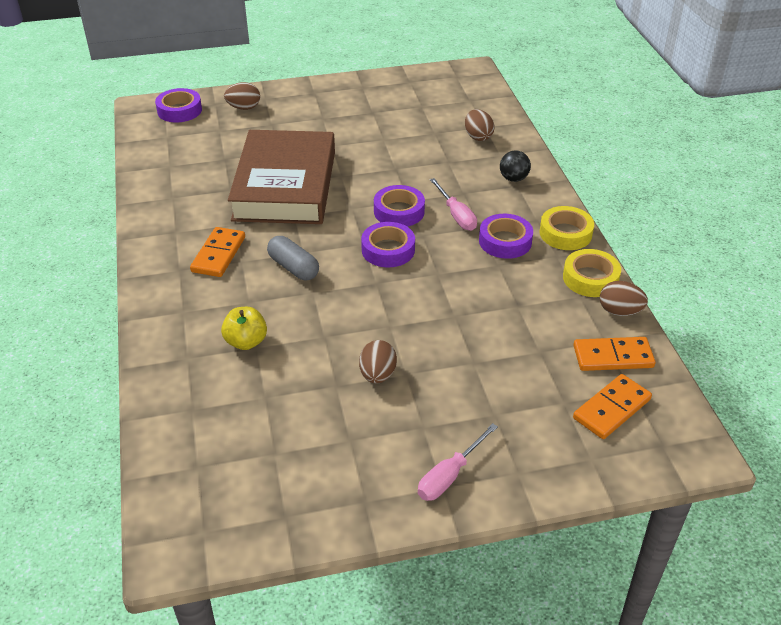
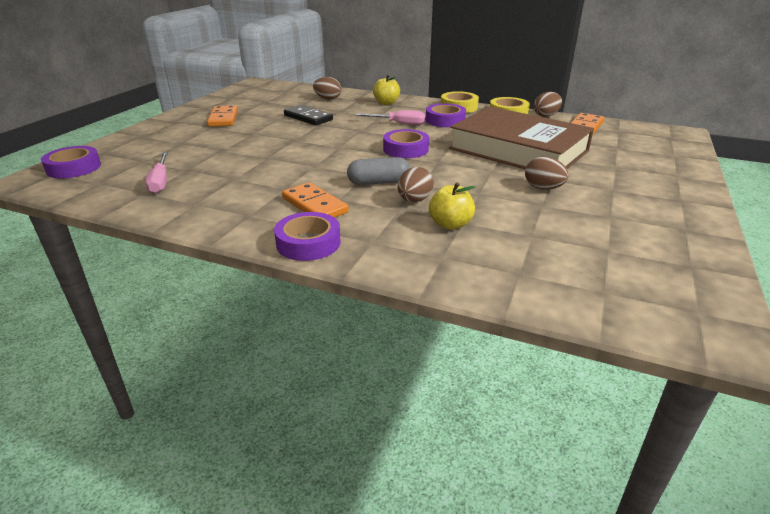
camera: 55 degrees left, 10 degrees down
brown egg [224,82,260,110] -> brown egg moved to [398,167,434,202]
brown book [228,130,335,224] -> brown book moved to [449,106,594,169]
purple tape [374,185,425,227] -> purple tape moved to [274,212,340,261]
pink screwdriver [418,423,498,501] -> pink screwdriver moved to [145,152,168,193]
black ball [500,150,531,182] -> yellow apple [373,75,400,105]
orange domino [573,374,652,439] -> orange domino moved to [207,105,238,127]
none -> black domino [284,105,333,125]

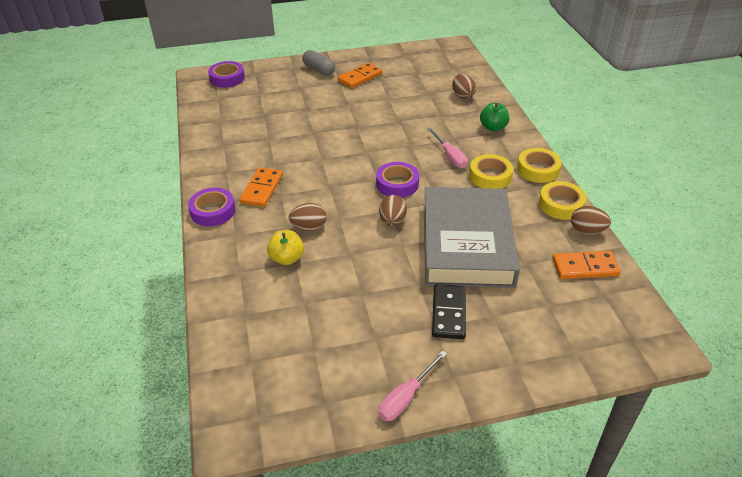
camera: 55 degrees right, 10 degrees up
pink screwdriver [145,152,168,193] -> pink screwdriver moved to [378,351,447,421]
black domino [284,105,333,125] -> black domino moved to [432,284,466,339]
grey capsule [347,157,410,185] -> grey capsule moved to [302,50,335,76]
yellow apple [373,75,400,105] -> green apple [480,103,509,131]
purple tape [426,103,466,127] -> yellow tape [469,154,513,189]
brown book [449,106,594,169] -> grey book [424,187,520,288]
brown egg [525,156,569,190] -> brown egg moved to [379,195,407,226]

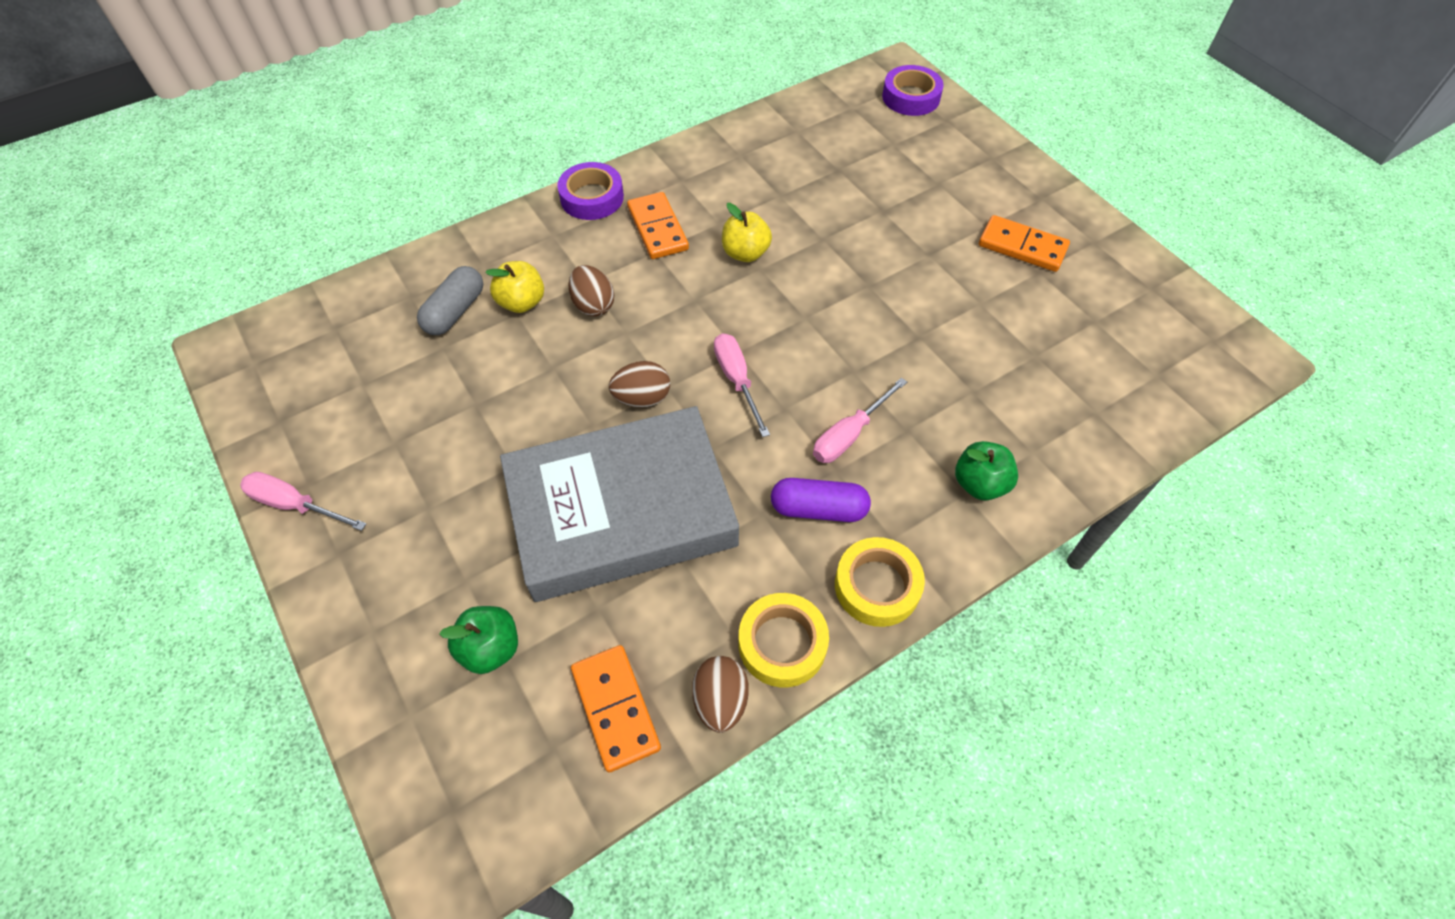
camera: 70 degrees right, 15 degrees up
orange domino [240,167,283,207] -> orange domino turned 75 degrees clockwise [627,192,689,259]
grey capsule [302,50,335,76] -> grey capsule moved to [417,266,483,335]
purple tape [376,162,419,198] -> pink screwdriver [714,333,770,437]
black domino [432,284,466,339] -> none
brown egg [452,74,476,99] -> none
yellow tape [469,154,513,189] -> purple capsule [771,478,871,522]
none -> green apple [439,606,518,674]
none -> yellow apple [722,203,772,262]

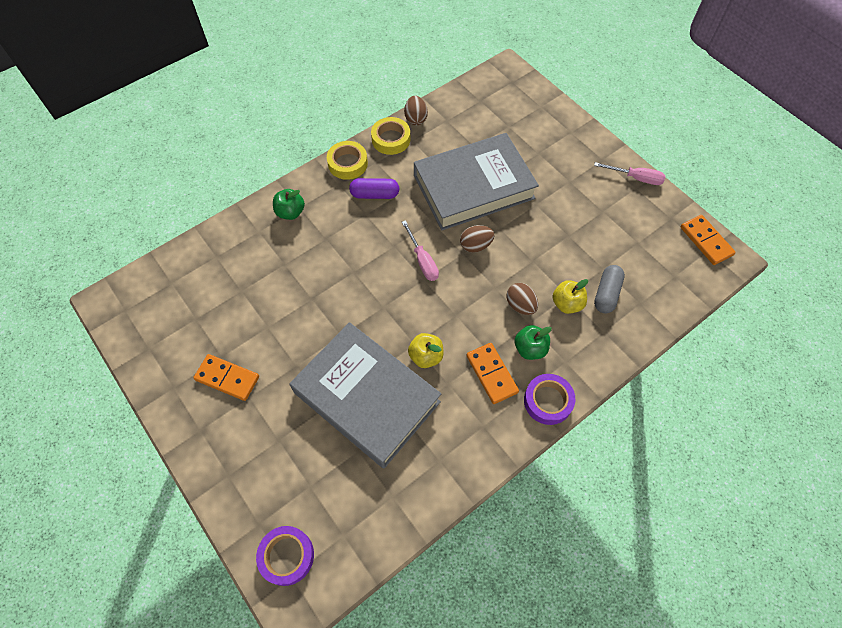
camera: 175 degrees right, 5 degrees up
green apple [439,606,518,674] -> green apple moved to [515,325,552,360]
orange domino [571,645,661,773] -> orange domino moved to [680,215,736,265]
pink screwdriver [813,378,907,463] -> none
none -> grey book [289,322,441,468]

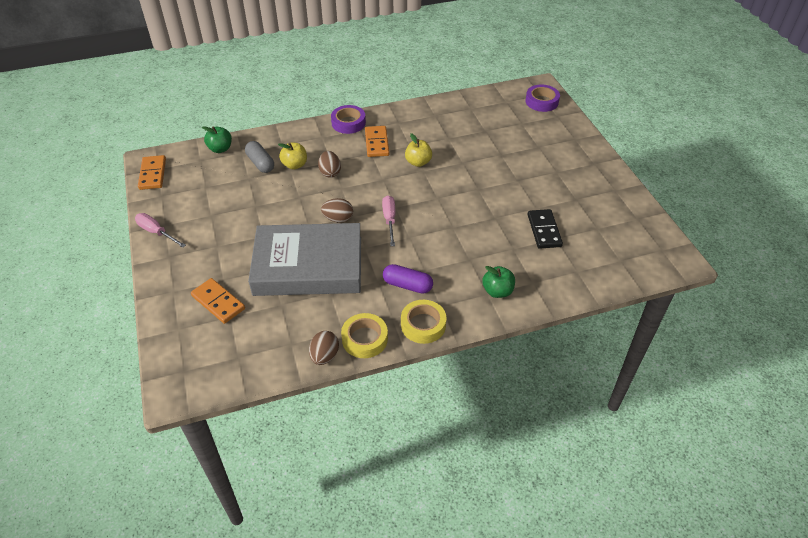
camera: 160 degrees left, 15 degrees down
orange domino [193,354,259,401] -> orange domino moved to [191,278,245,324]
grey book [289,322,441,468] -> none
green apple [515,325,552,360] -> green apple moved to [202,126,232,153]
grey capsule [594,265,625,314] -> grey capsule turned 75 degrees counterclockwise [245,141,274,173]
none -> black domino [528,209,563,249]

